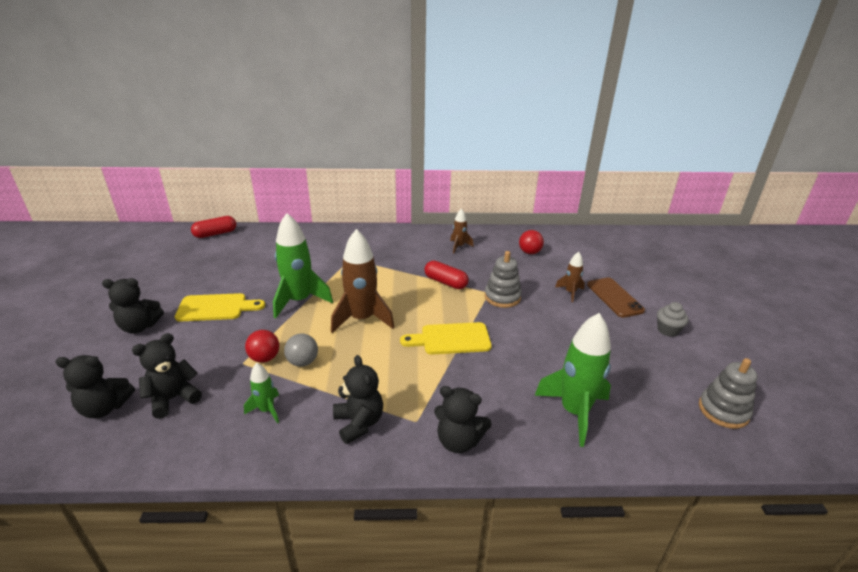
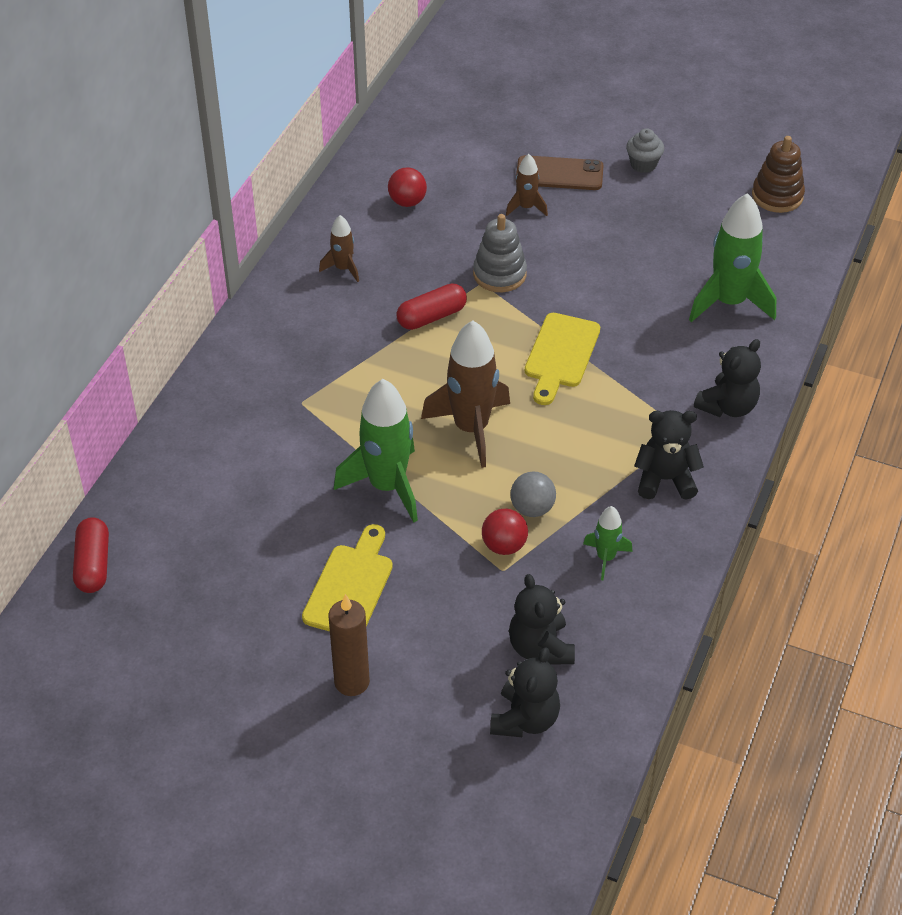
camera: 65 degrees left, 15 degrees up
black teddy bear [102,278,164,334] -> brown candle [328,594,370,696]
grey stacking toy [699,358,757,429] -> brown stacking toy [752,136,805,213]

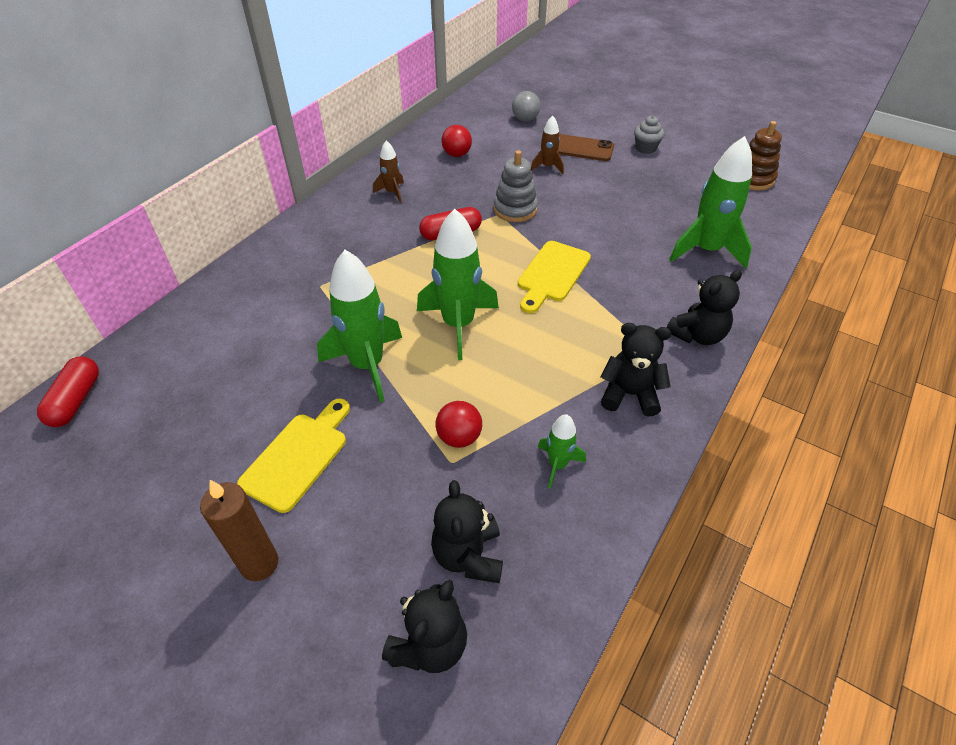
camera: 10 degrees right, 0 degrees up
brown rocket [421,320,510,468] -> green rocket [417,209,499,360]
grey ball [510,471,556,517] -> grey ball moved to [512,91,541,122]

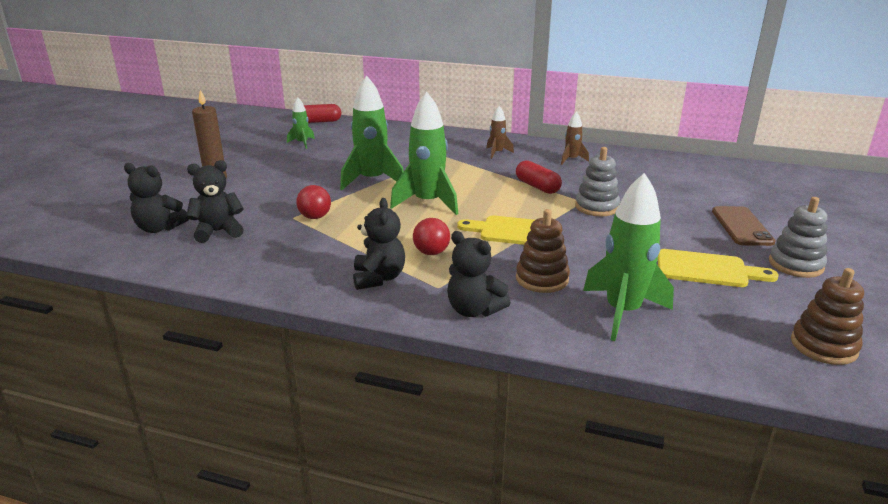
camera: 75 degrees right, 20 degrees down
yellow cutting board [237,398,350,513] -> yellow cutting board moved to [658,249,779,287]
red ball [441,125,472,157] -> red ball moved to [413,218,450,255]
grey ball [512,91,541,122] -> none
brown rocket [531,115,564,174] -> brown rocket moved to [486,106,514,159]
green rocket [538,414,586,489] -> green rocket moved to [287,97,315,149]
grey cupcake [634,116,664,154] -> grey stacking toy [769,197,828,278]
none -> brown stacking toy [516,209,570,293]

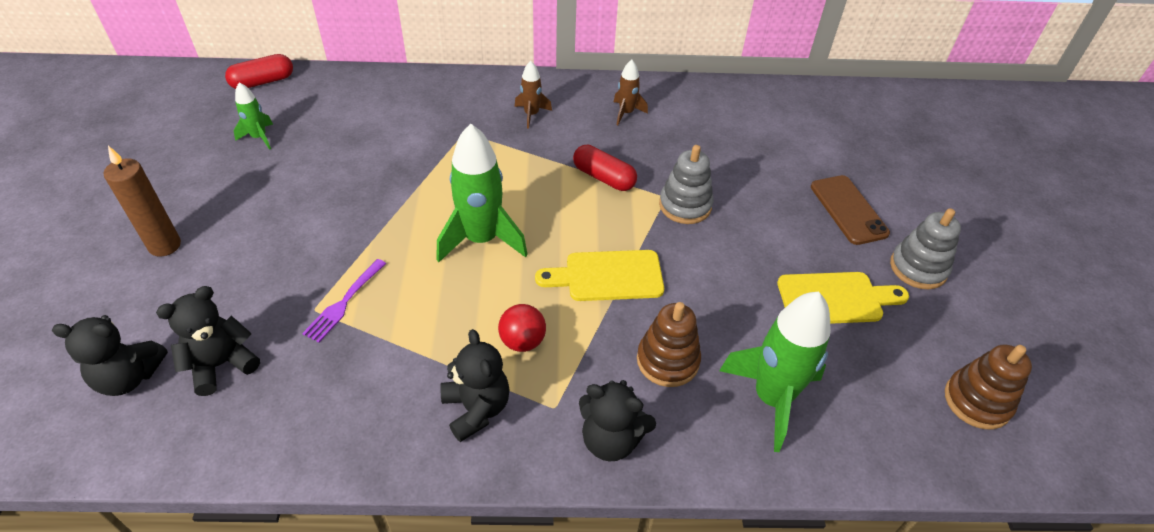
camera: 20 degrees left, 20 degrees up
red ball [296,185,331,219] -> purple fork [302,259,386,343]
green rocket [340,76,404,190] -> none

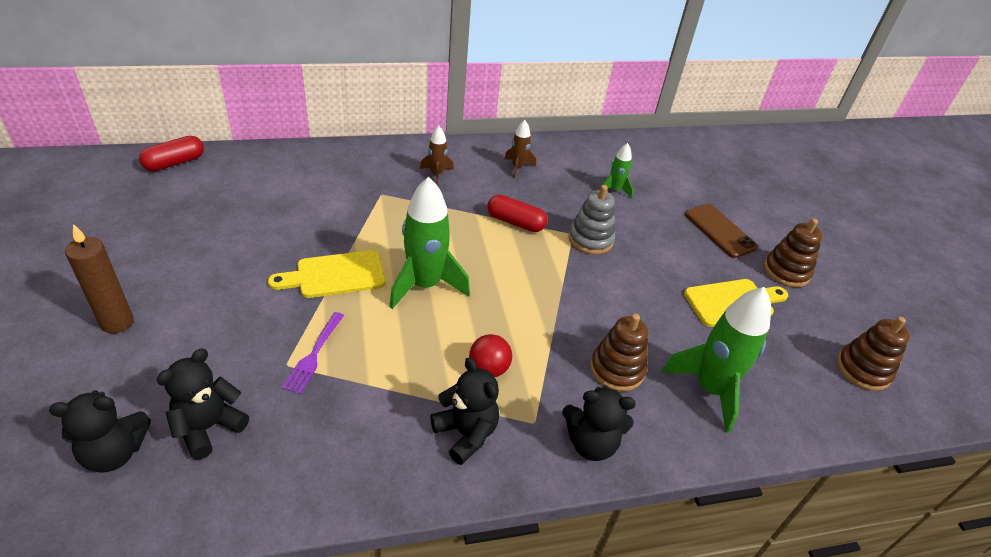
camera: 15 degrees left, 5 degrees down
green rocket [234,82,273,150] -> green rocket moved to [599,143,633,199]
yellow cutting board [535,250,664,301] -> yellow cutting board moved to [268,250,386,298]
grey stacking toy [890,208,961,289] -> brown stacking toy [764,218,822,287]

